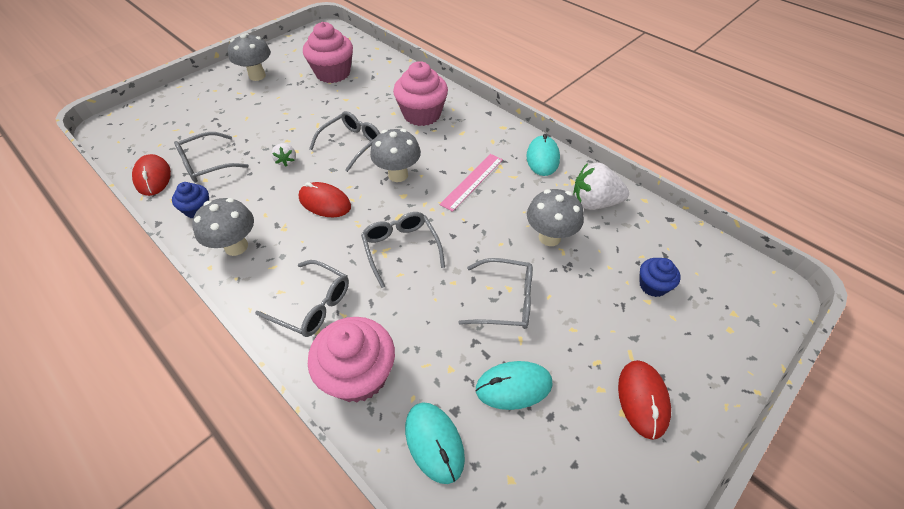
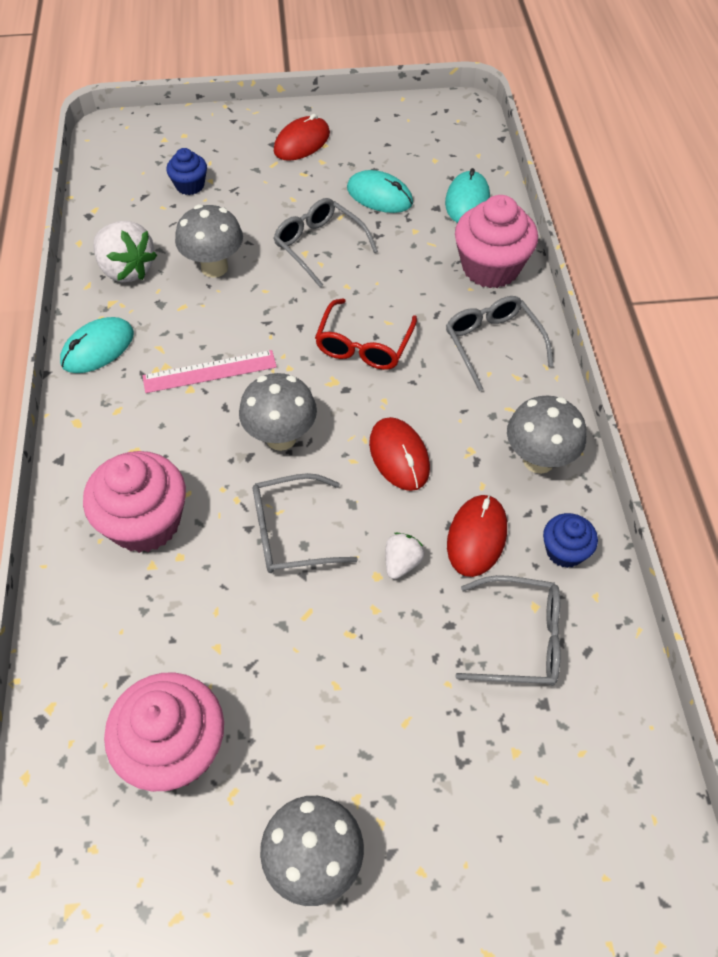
camera: 140 degrees left, 5 degrees up
red mouse [132,154,171,196] -> red mouse moved to [447,495,507,577]
grey glasses [361,212,445,288] -> red glasses [315,298,417,370]

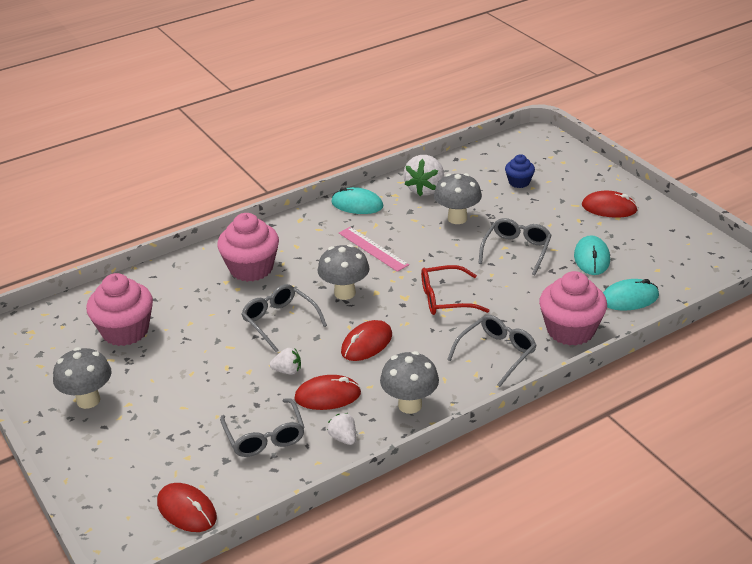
camera: 65 degrees right, 20 degrees down
blue cupcake [543,513,598,568] -> white strawberry [327,413,356,445]
none -> red mouse [157,483,217,532]

